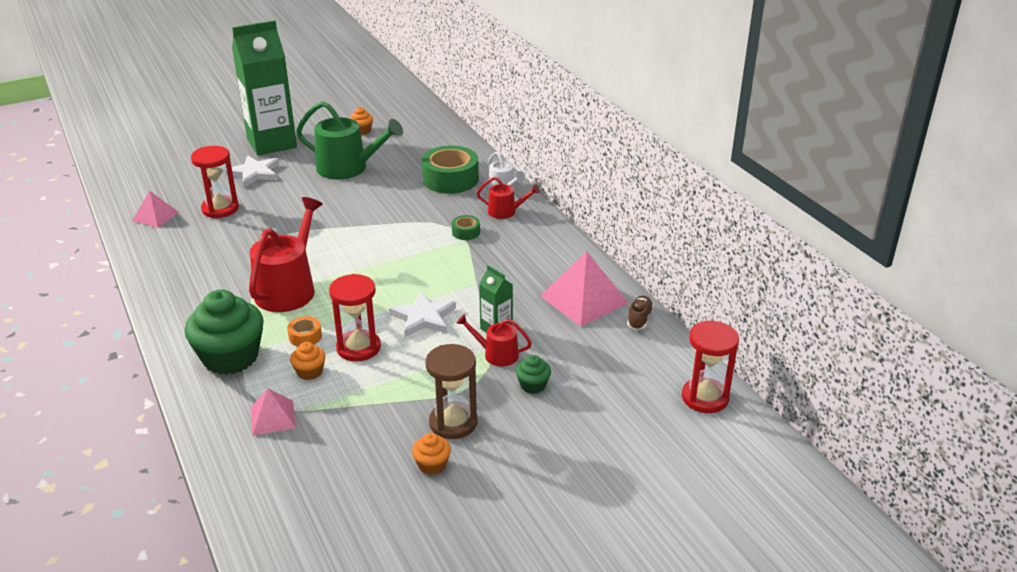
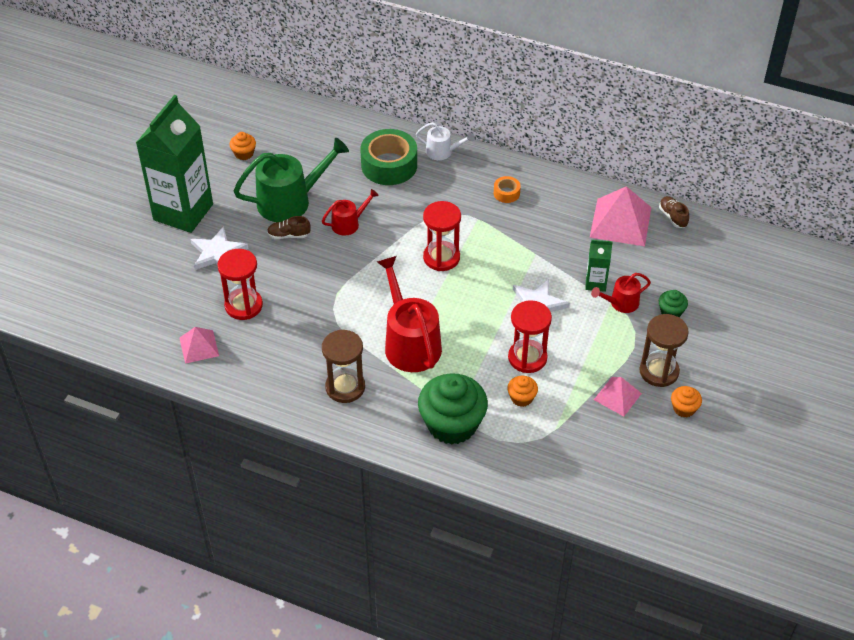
camera: 40 degrees left, 15 degrees up
pink pyramid [251,389,296,436] -> pink pyramid moved to [594,377,642,416]
orange tape [287,316,322,347] -> orange tape moved to [494,176,521,203]
green tape [452,215,480,240] -> none
red watering can [477,177,540,219] -> red watering can moved to [322,189,379,236]
red hourglass [682,320,739,413] -> red hourglass moved to [423,201,461,271]
none -> brown shoe [267,216,311,239]
none -> brown hourglass [322,330,365,403]

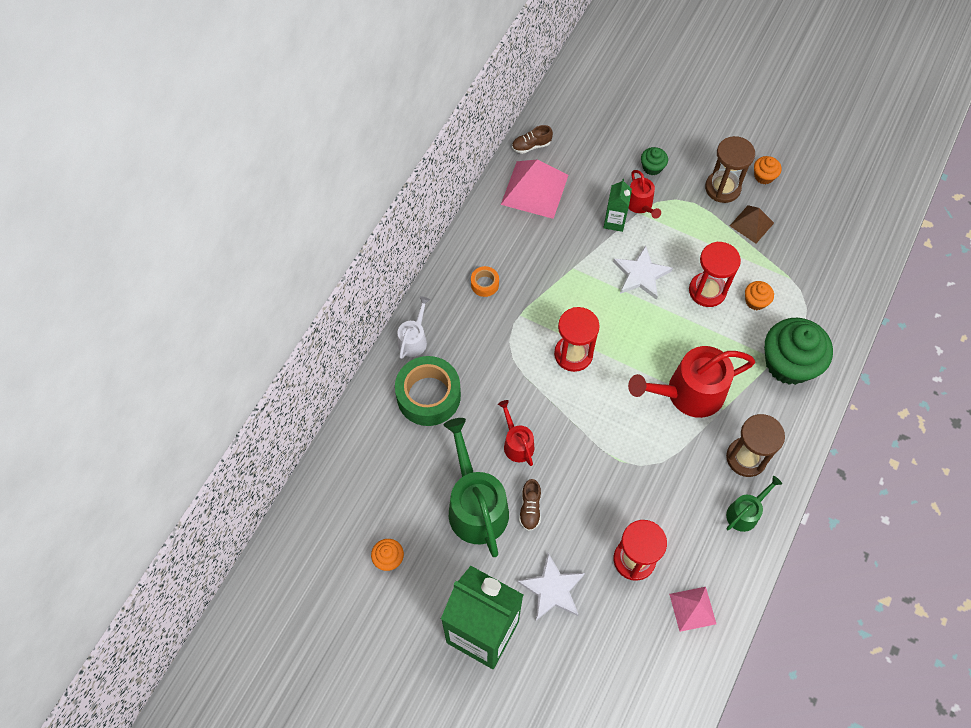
camera: 85 degrees left, 15 degrees up
pink pyramid [594,377,642,416] -> brown pyramid [730,205,774,244]
none -> green watering can [726,476,782,532]

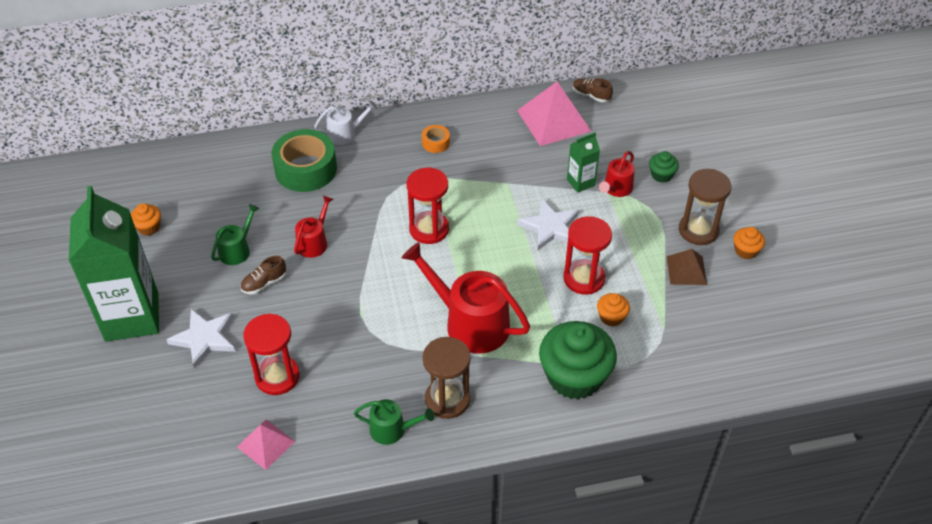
camera: 50 degrees right, 15 degrees down
green watering can [444,418,509,557] -> green watering can [211,204,260,265], size x0.52

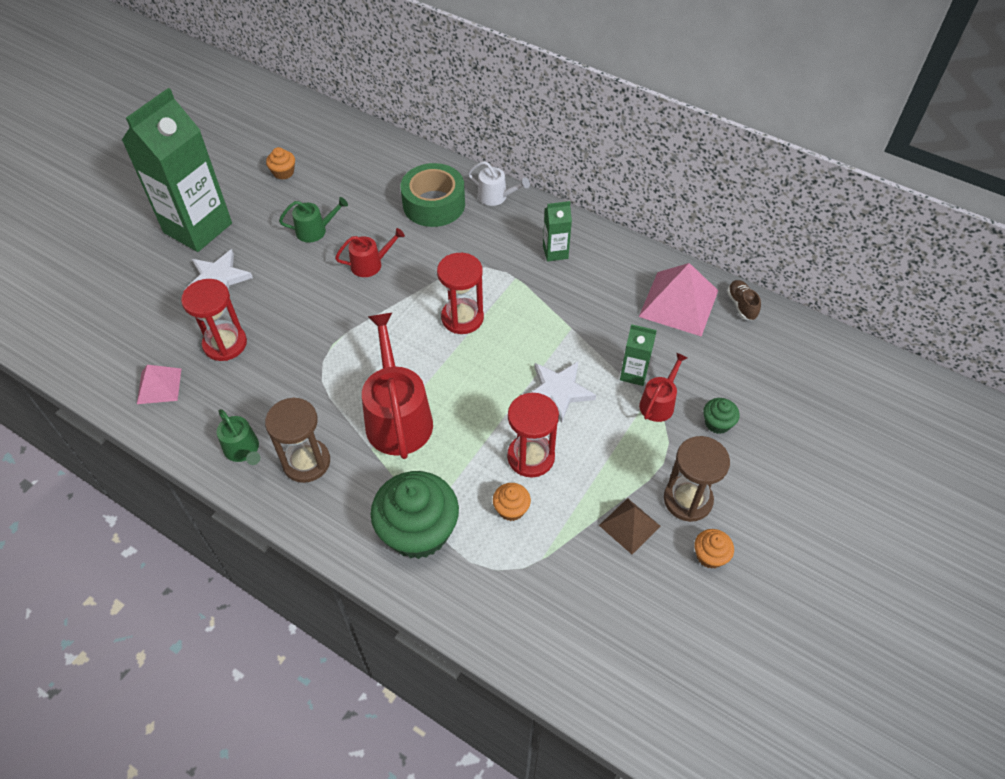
camera: 45 degrees right, 5 degrees up
brown shoe [241,256,286,294] -> none
orange tape [422,125,450,153] -> green carton [543,201,572,262]
red watering can [599,151,635,197] -> red watering can turned 135 degrees clockwise [639,352,687,422]

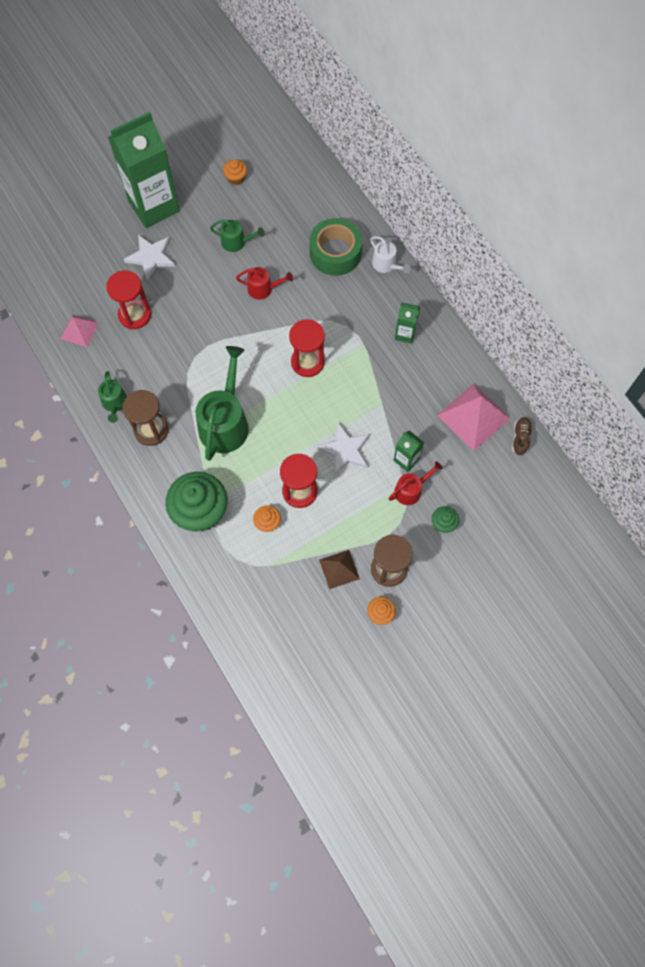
camera: 25 degrees right, 15 degrees up
red watering can [362,312,433,459] -> green watering can [196,346,249,461]

